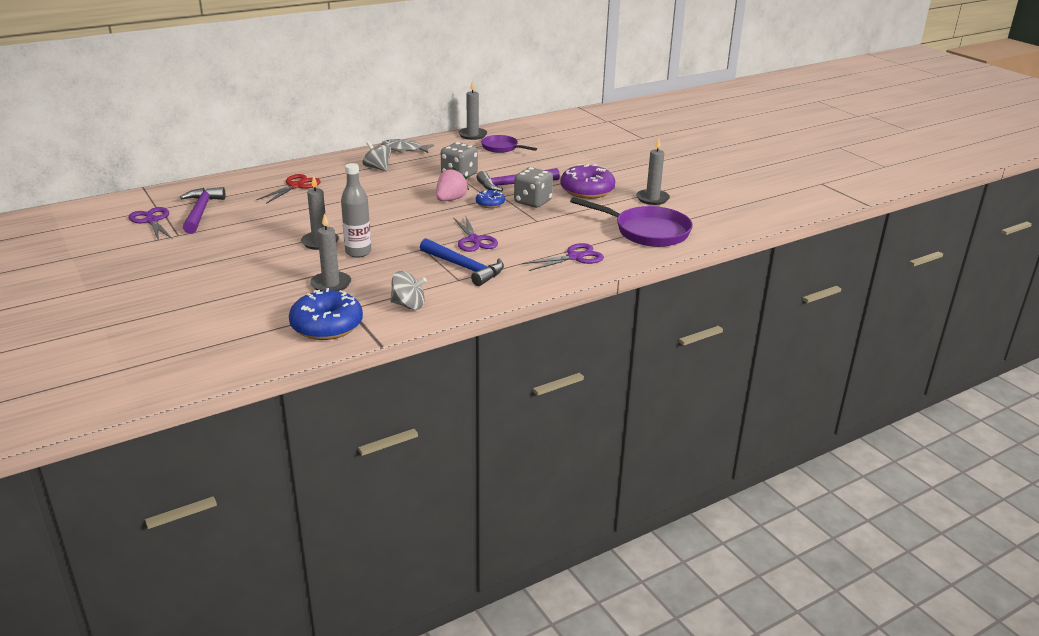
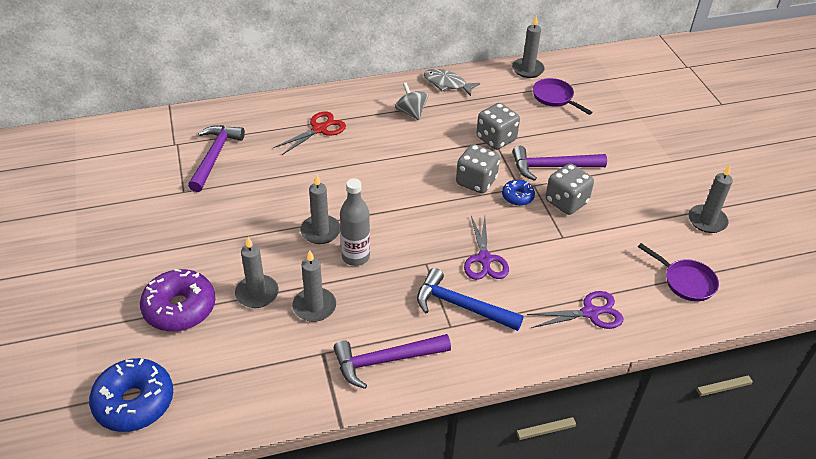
camera: 15 degrees right, 15 degrees up
purple scissors [128,207,172,241] -> none
blue donut [289,288,363,340] -> blue donut moved to [89,358,173,432]
grey spinning top [390,271,427,310] -> purple hammer [334,334,451,389]
blue hammer [420,238,504,286] -> blue hammer turned 150 degrees clockwise [417,268,524,331]
pink strawberry [436,168,469,201] -> grey dice [456,144,500,194]
purple donut [560,164,615,199] -> purple donut moved to [140,269,215,332]
purple pan [570,197,693,247] -> purple pan [638,243,719,302], size x0.59
none -> grey candle [235,237,279,308]

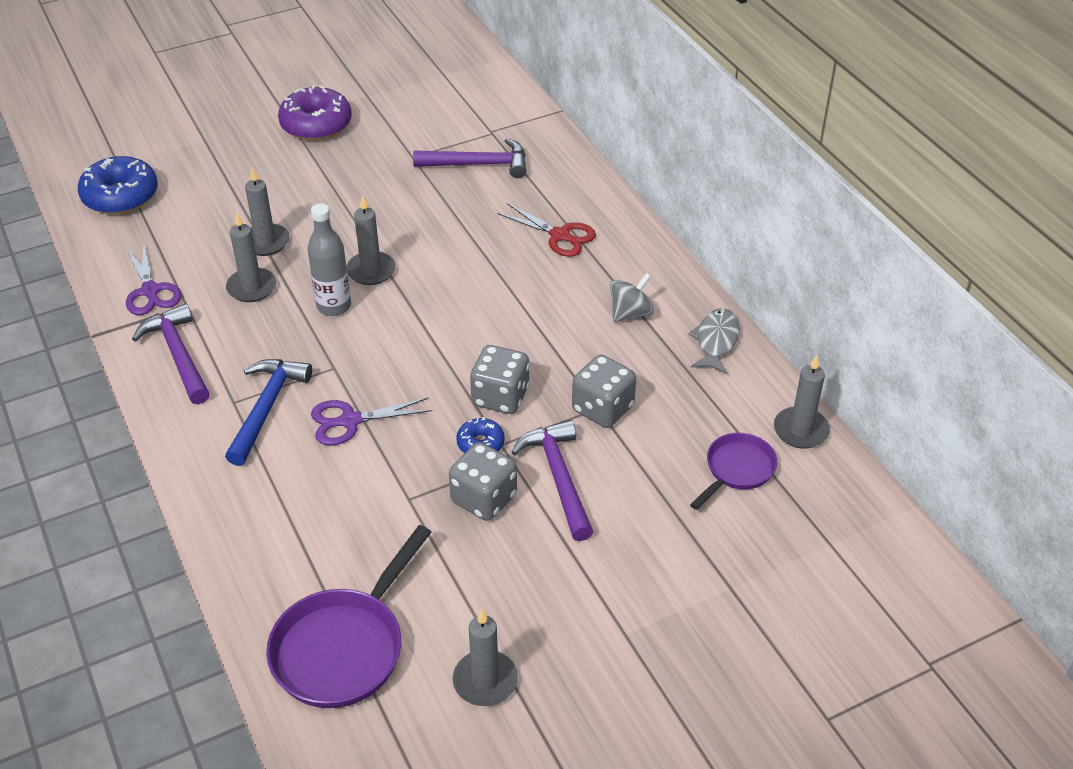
camera: 80 degrees right, 0 degrees up
purple donut [140,269,215,332] -> purple donut moved to [278,85,352,141]
purple scissors [527,291,623,329] -> purple scissors moved to [126,242,181,315]
purple pan [638,243,719,302] -> purple pan [266,525,432,708], size x1.69

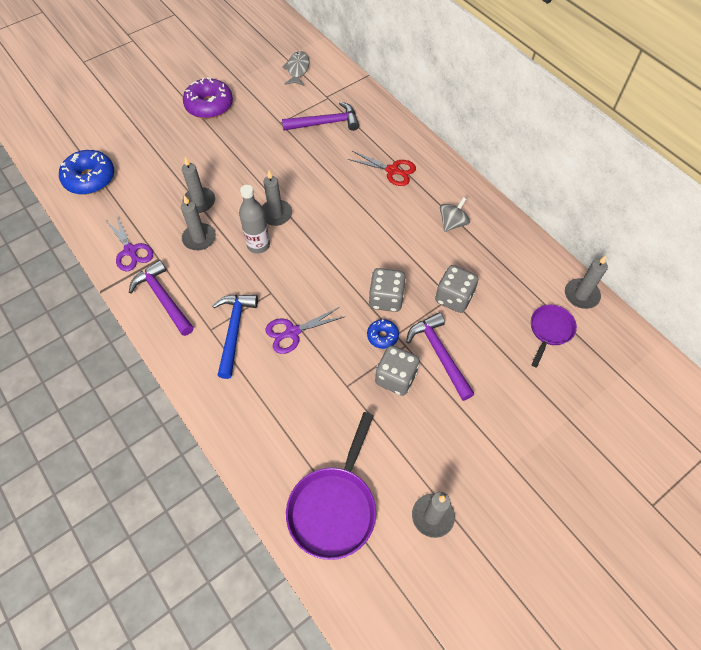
camera: 10 degrees left, 15 degrees up
grey fish [688,308,740,374] -> grey fish moved to [282,51,310,86]

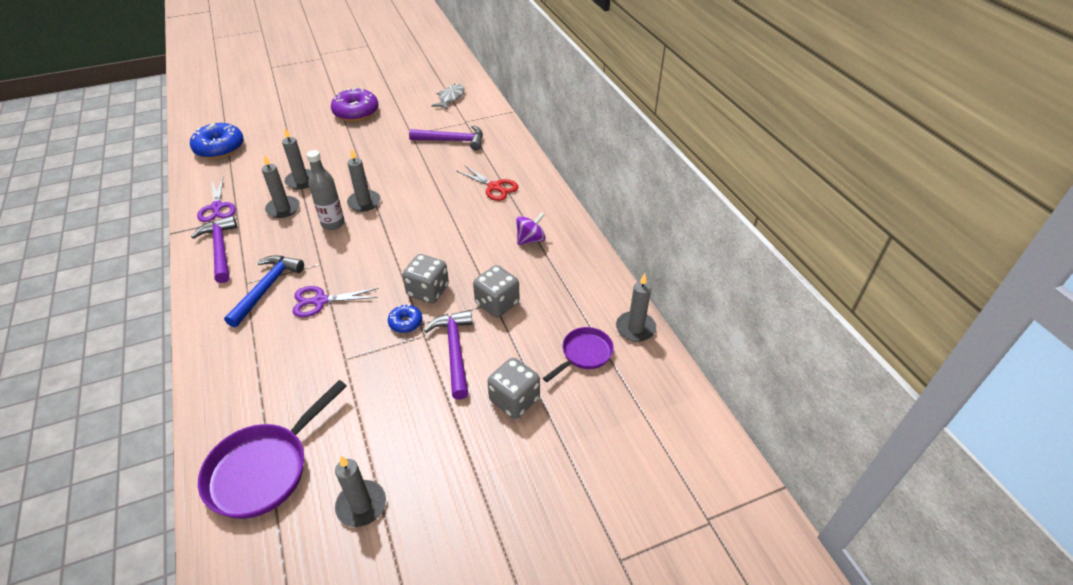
camera: 15 degrees right, 15 degrees down
grey dice [375,345,420,396] -> grey dice moved to [487,358,540,419]
grey spinning top [440,197,470,232] -> purple spinning top [516,212,546,245]

